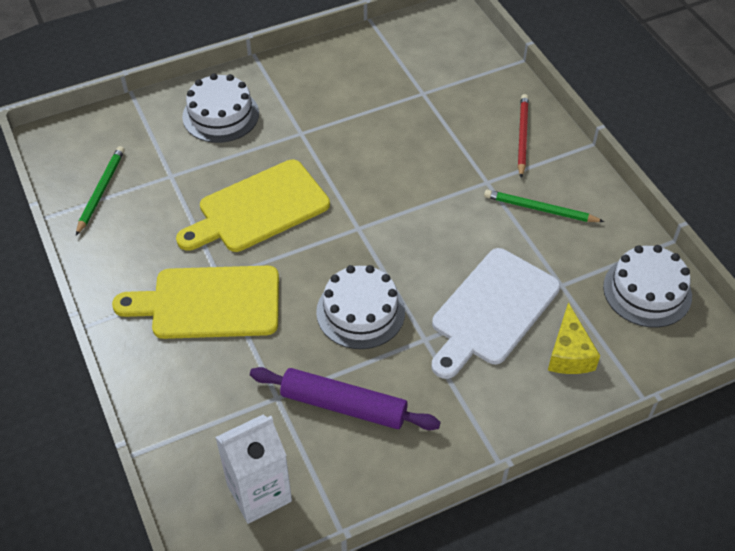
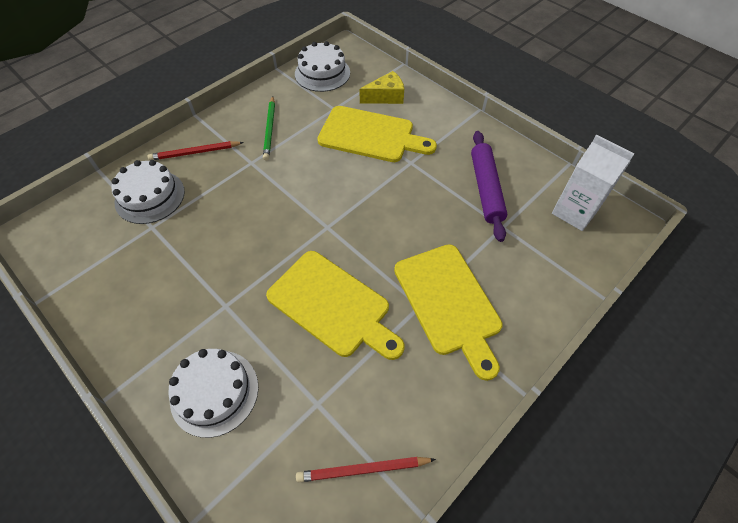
camera: 110 degrees left, 5 degrees up
green pencil [76,146,125,236] -> red pencil [296,457,436,482]
white cake [316,265,405,349] -> white cake moved to [111,160,185,224]
white cutting board [432,248,560,379] -> yellow cutting board [317,106,437,162]

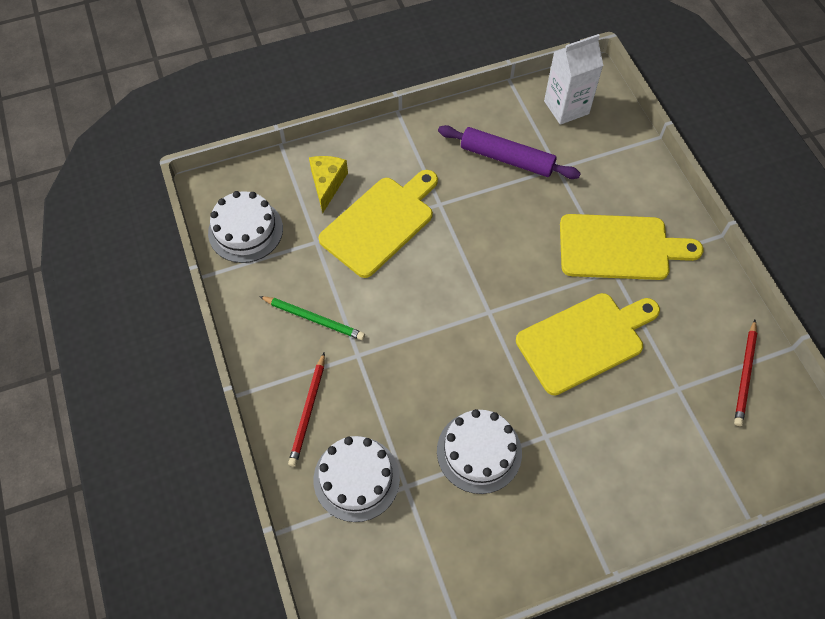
camera: 65 degrees left, 5 degrees up
white cake [168,349,258,438] -> white cake moved to [437,409,522,494]

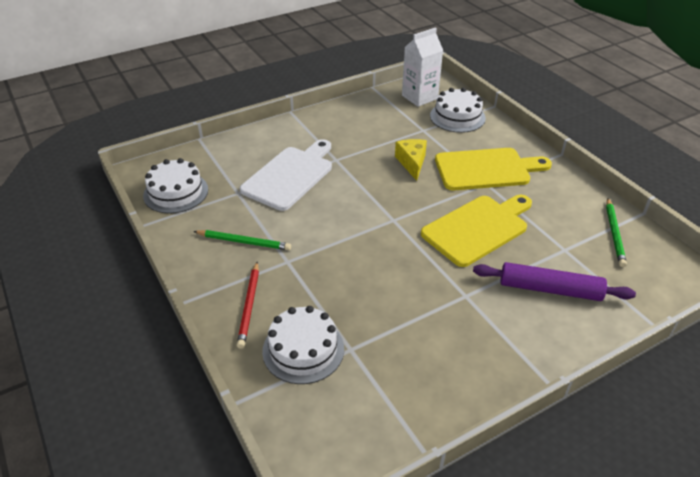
camera: 10 degrees left, 20 degrees down
yellow cheese [309,156,348,213] -> yellow cheese moved to [395,139,427,181]
yellow cutting board [319,170,438,278] -> white cutting board [240,139,332,211]
white cake [437,409,522,494] -> white cake moved to [430,88,486,133]
purple rolling pin [438,125,581,179] -> purple rolling pin moved to [473,262,636,301]
red pencil [734,320,757,426] -> green pencil [606,198,627,267]

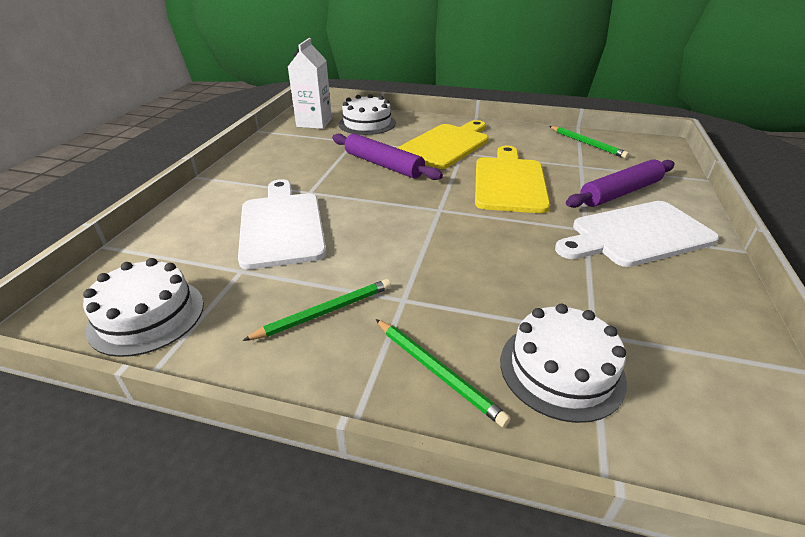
camera: 45 degrees left, 5 degrees down
red pencil [237,262,259,349] -> green pencil [376,319,511,427]
yellow cheese [395,139,427,181] -> purple rolling pin [332,133,443,180]
none -> white cutting board [555,201,719,267]

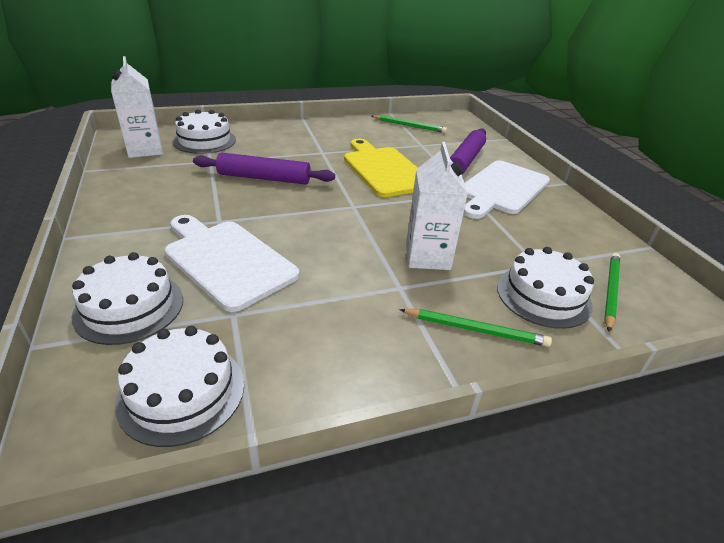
camera: 35 degrees left, 0 degrees up
green pencil [242,279,391,341] -> green pencil moved to [604,253,620,332]
yellow cutting board [398,120,489,169] -> none
none -> white cake [72,252,183,345]
none -> white carton [406,142,468,270]

